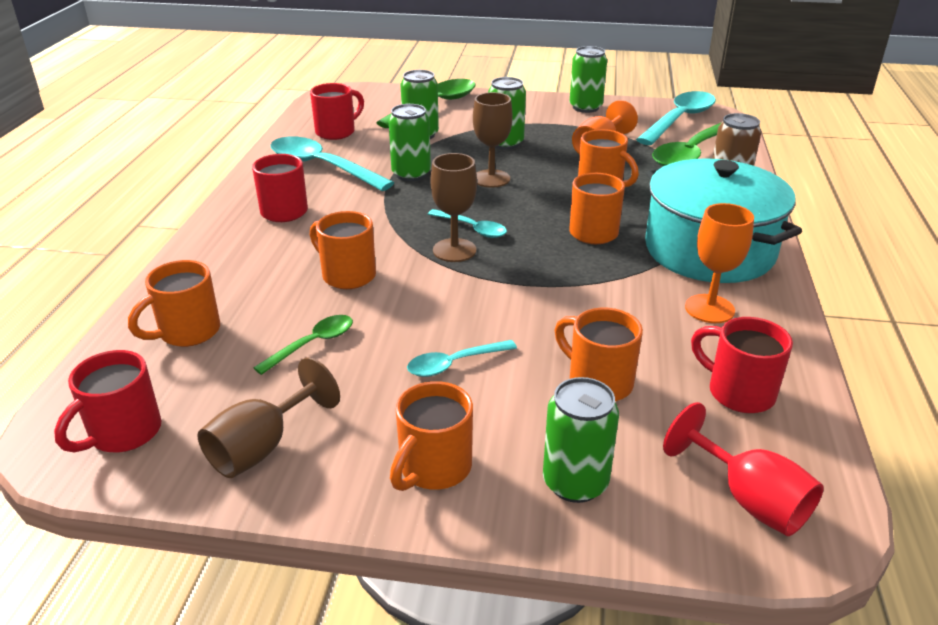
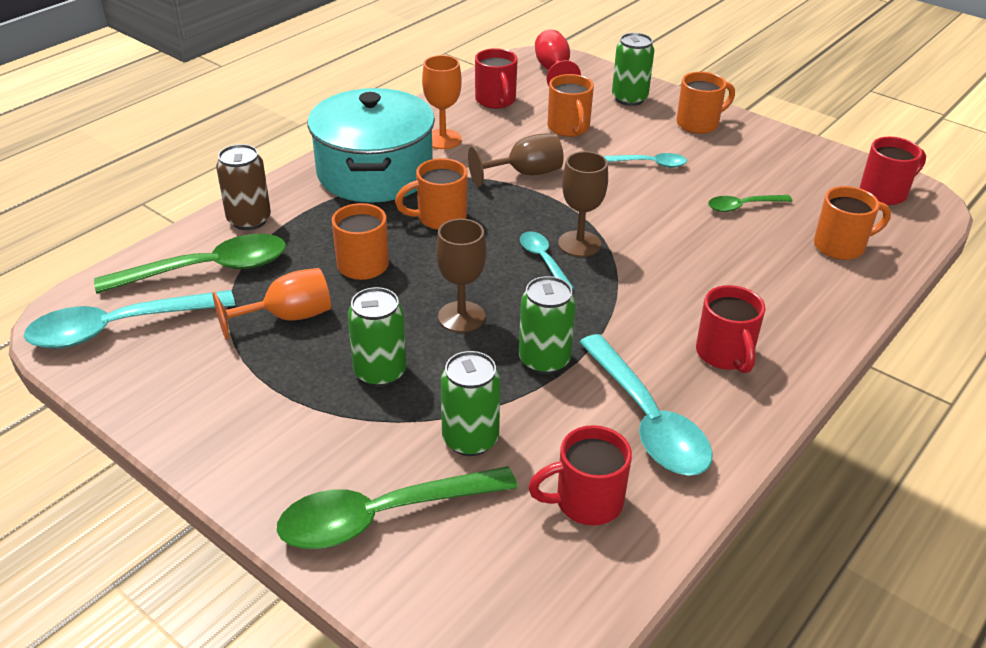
camera: 150 degrees left, 5 degrees up
brown goblet [198,357,340,478] -> brown goblet moved to [468,133,564,187]
orange mug [310,211,376,289] -> none
green can [569,46,607,113] -> none

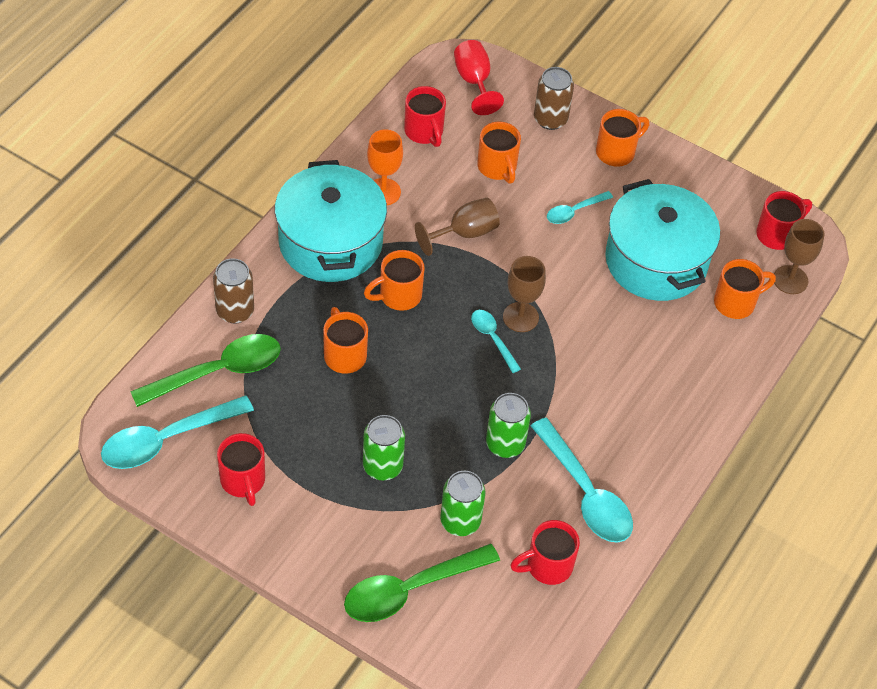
camera: 10 degrees left, 15 degrees up
orange goblet [213,268,331,340] -> none
brown goblet [436,219,486,333] -> brown goblet moved to [774,219,825,294]
turquoise spoon [604,153,687,168] -> turquoise spoon turned 150 degrees clockwise [547,191,613,224]
green can [612,33,654,106] -> brown can [534,67,574,130]
red mug [696,285,766,373] -> red mug moved to [217,433,265,506]
green spoon [708,195,793,212] -> turquoise pot [605,179,720,301]

